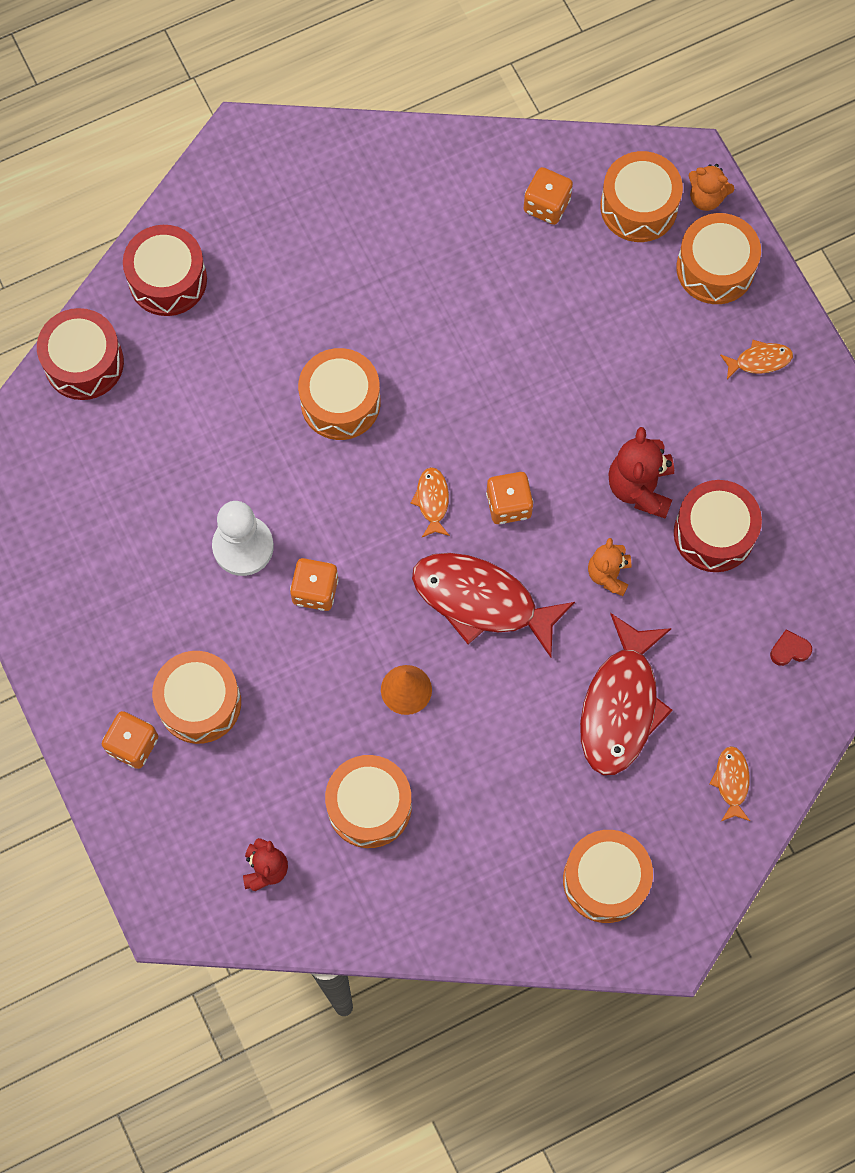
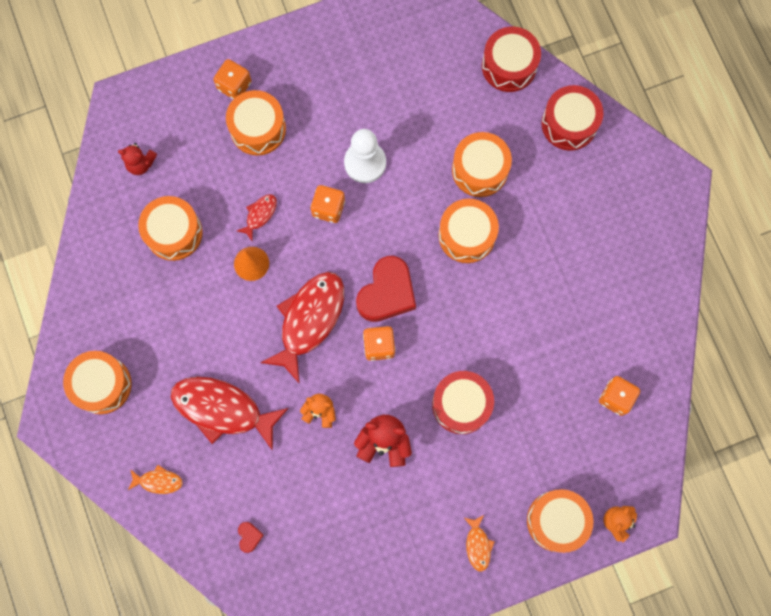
camera: 95 degrees right, 5 degrees up
orange fish [410,467,450,537] -> red heart [356,256,416,322]
orange drum [600,151,683,242] -> orange drum moved to [452,132,512,197]
red drum [674,480,762,572] -> red drum moved to [432,371,494,434]
none -> red fish [237,194,277,241]

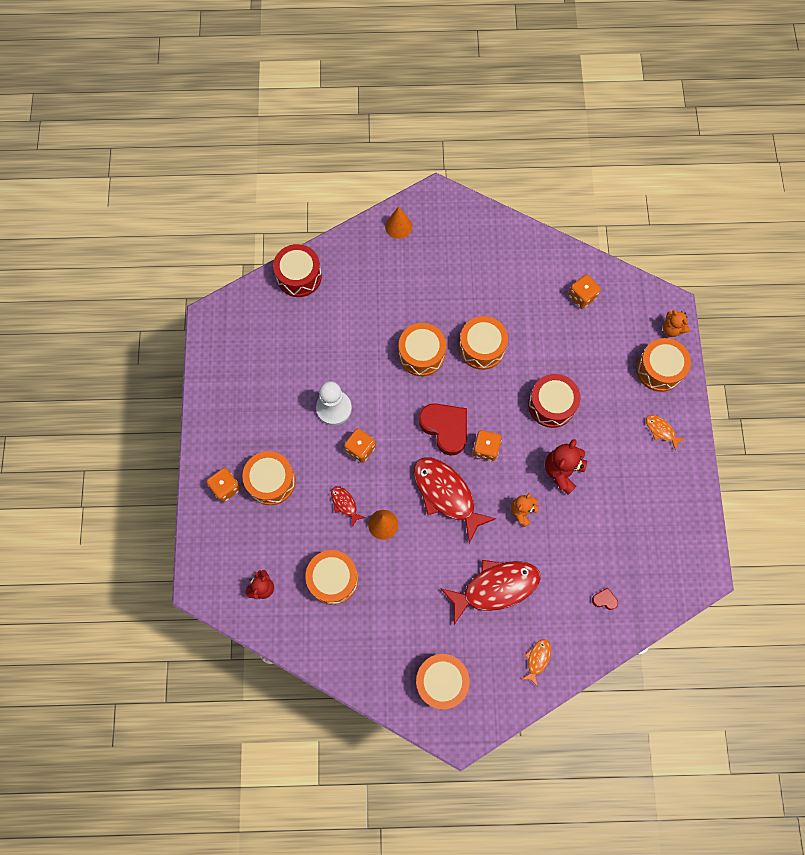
camera: 70 degrees left, 5 degrees down
red fish [171,377,289,451] -> red fish turned 150 degrees counterclockwise [440,560,541,625]
orange drum [452,132,512,197] -> orange drum moved to [459,316,508,370]
orange fish [463,515,494,572] -> orange fish turned 150 degrees counterclockwise [646,415,685,451]
red drum [541,85,603,151] -> none
none -> orange cone [385,206,412,239]

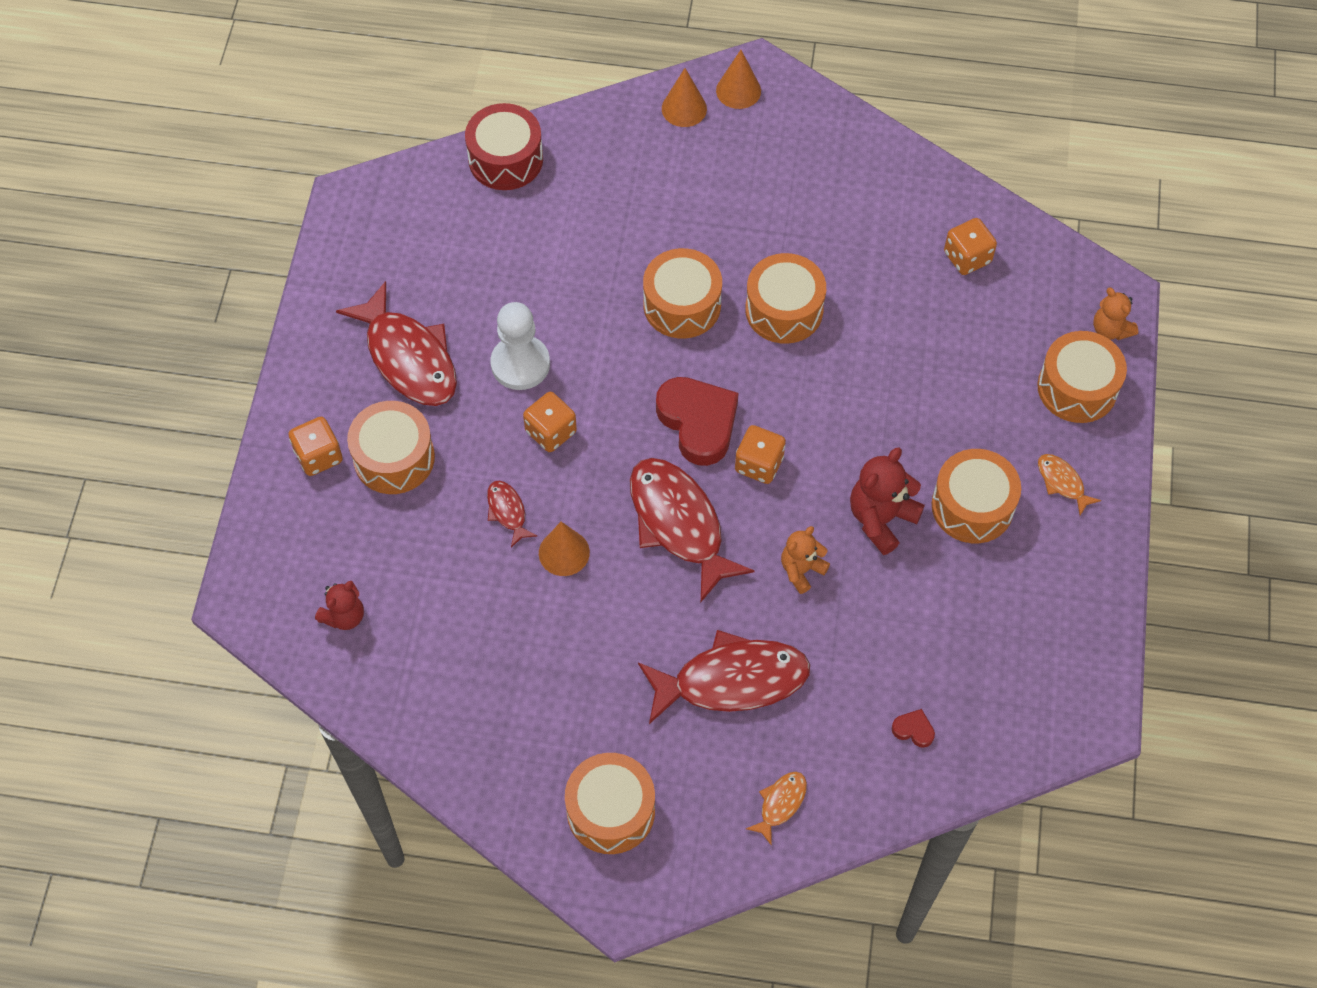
camera: 10 degrees right, 10 degrees down
orange drum [305,550,358,605] -> orange drum moved to [932,449,1021,543]
red drum [528,374,581,428] -> none
none -> red fish [336,281,457,406]
none -> orange cone [716,50,761,109]

